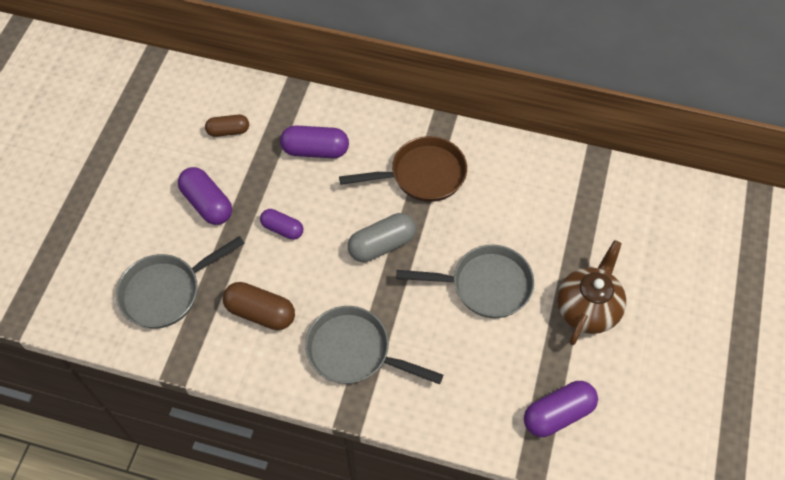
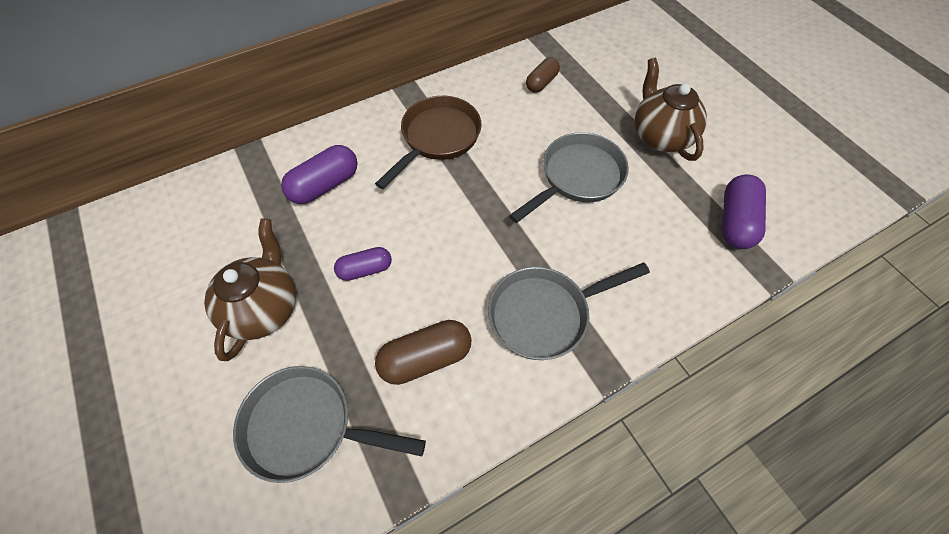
camera: 45 degrees left, 0 degrees up
grey pan [116,236,245,328] -> grey pan turned 90 degrees clockwise [233,366,426,483]
purple capsule [178,167,232,225] -> brown teapot [204,218,296,361]
brown capsule [205,115,249,137] -> brown capsule moved to [526,58,560,92]
grey capsule [348,213,416,262] -> none

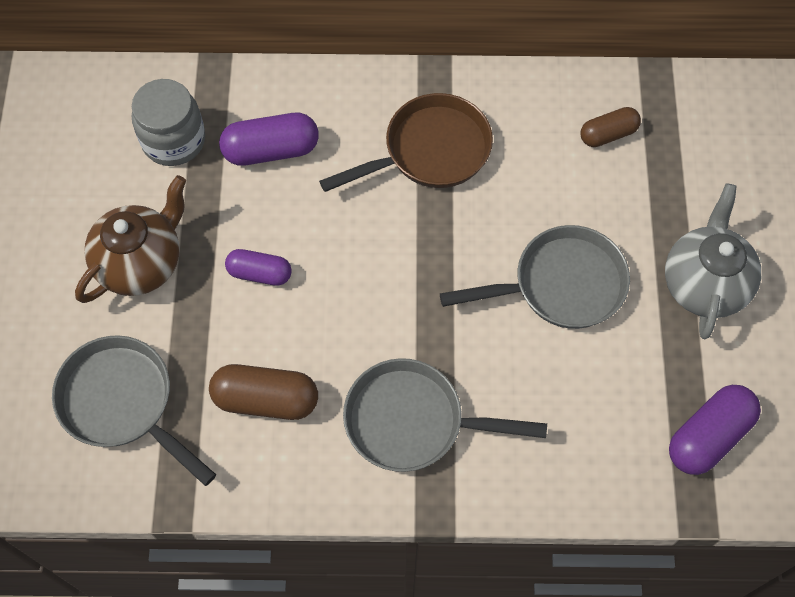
camera: 30 degrees right, 5 degrees up
brown teapot [635,58,707,161] -> grey teapot [665,183,761,339]
none -> grey jar [132,79,205,166]

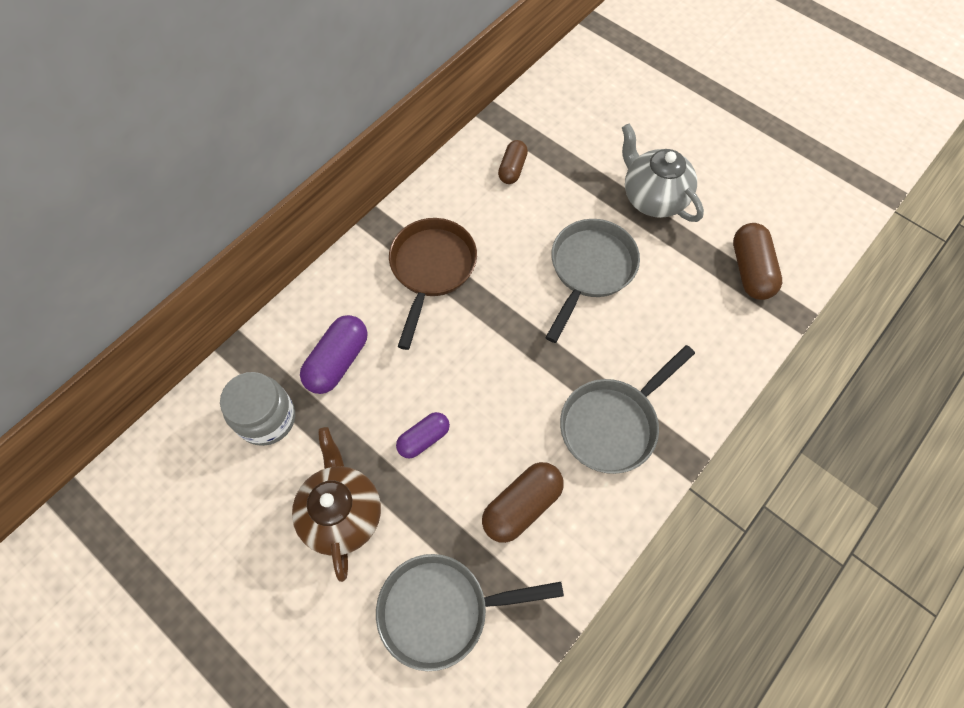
camera: 50 degrees left, 0 degrees up
purple capsule [669,385,761,475] -> brown capsule [733,223,782,300]

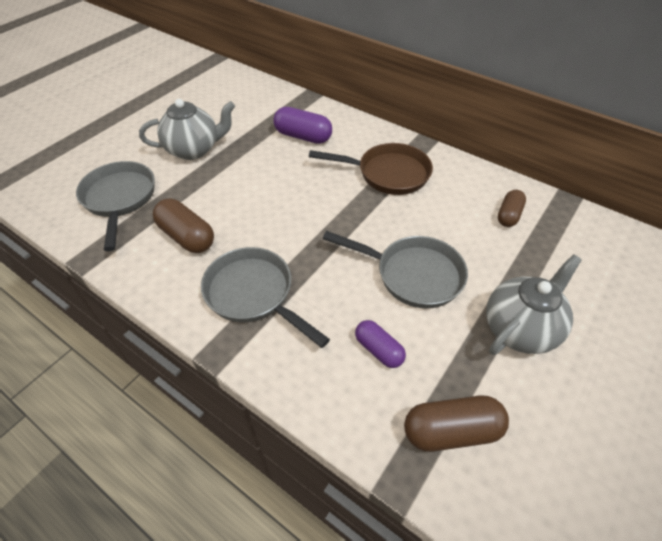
camera: 85 degrees right, 15 degrees down
grey jar [220,372,295,446] -> none
brown teapot [292,427,381,582] -> grey teapot [139,99,235,160]
purple capsule [396,412,450,459] -> purple capsule moved to [355,320,406,368]
brown capsule [498,140,528,184] -> brown capsule turned 75 degrees counterclockwise [498,190,526,227]

